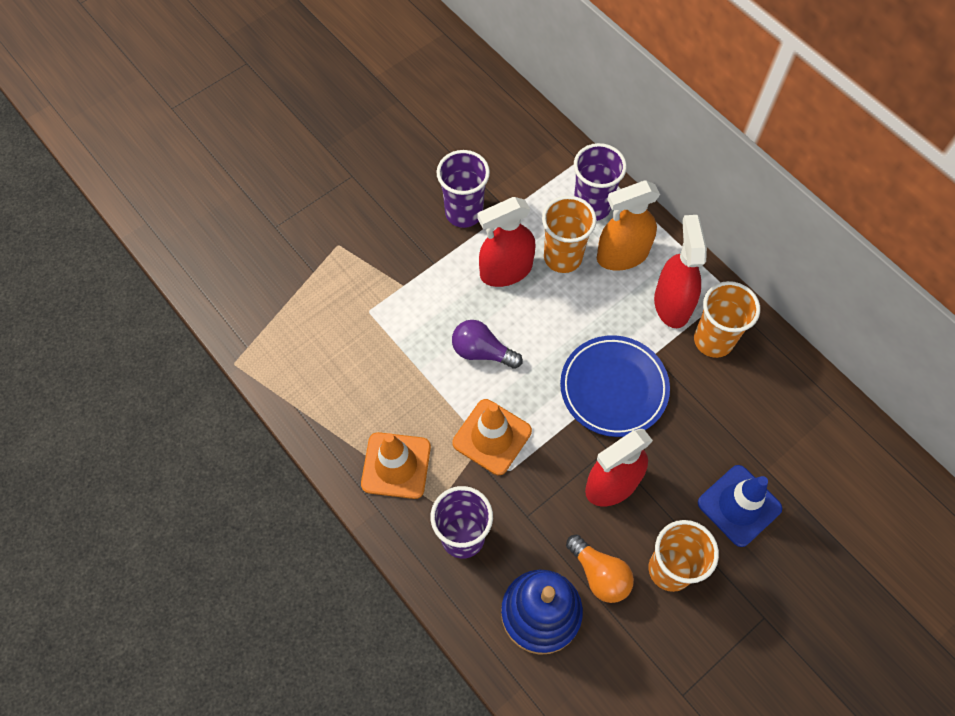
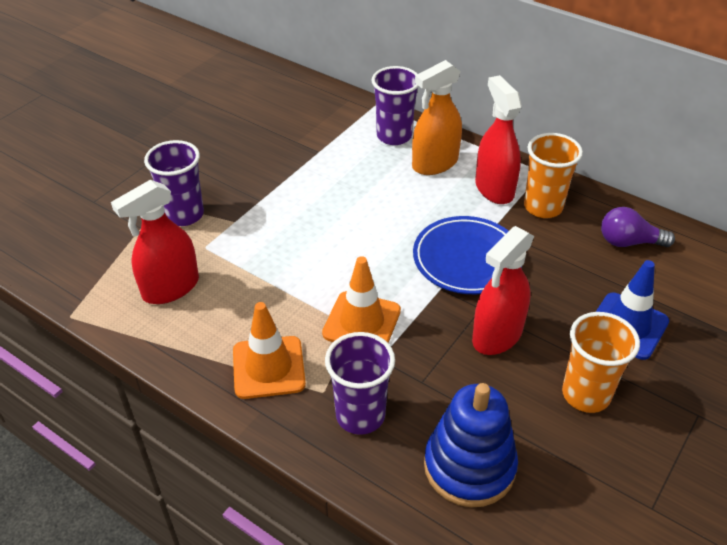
camera: 15 degrees left, 20 degrees down
purple cup [436,150,490,228] -> purple cup moved to [144,140,204,226]
purple light bulb [452,320,523,369] -> purple light bulb moved to [601,207,675,247]
red spray bottle [478,197,536,287] -> red spray bottle moved to [111,180,199,304]
orange cup [542,196,597,273] -> none
orange light bulb [566,535,634,603] -> none

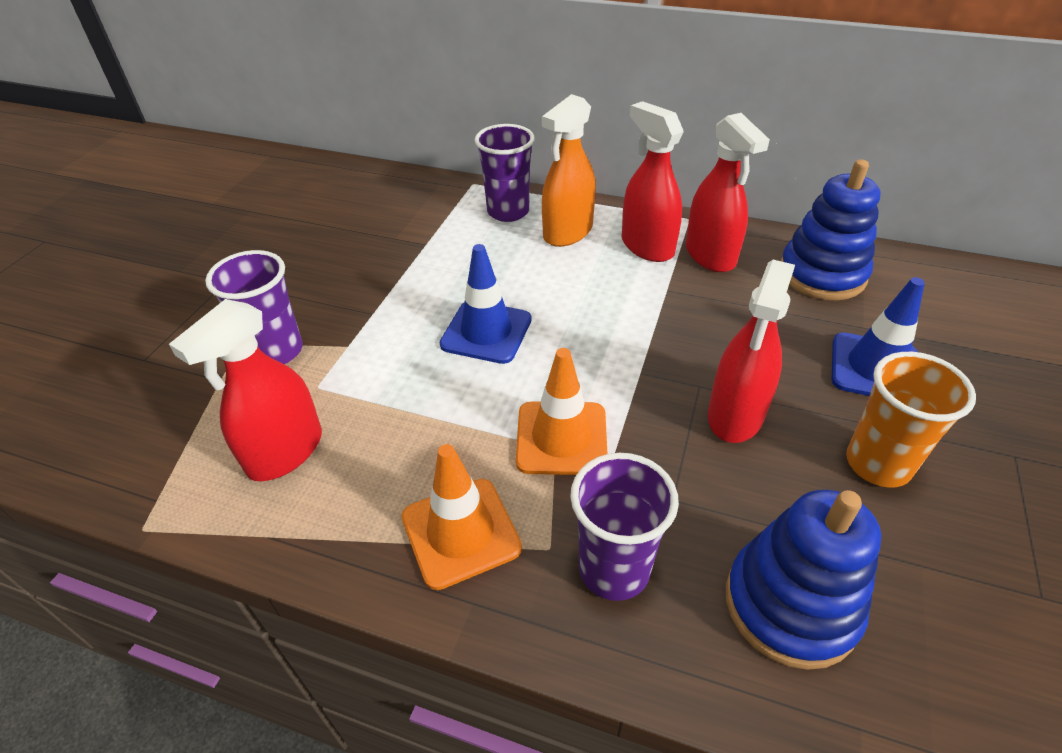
camera: 15 degrees left, 0 degrees up
blue plate [413,216,522,294] -> none
orange cup [524,133,583,218] -> red spray bottle [686,113,770,272]
purple light bulb [601,207,675,247] -> blue stacking toy [781,159,881,300]
none -> blue traffic cone [440,244,532,364]

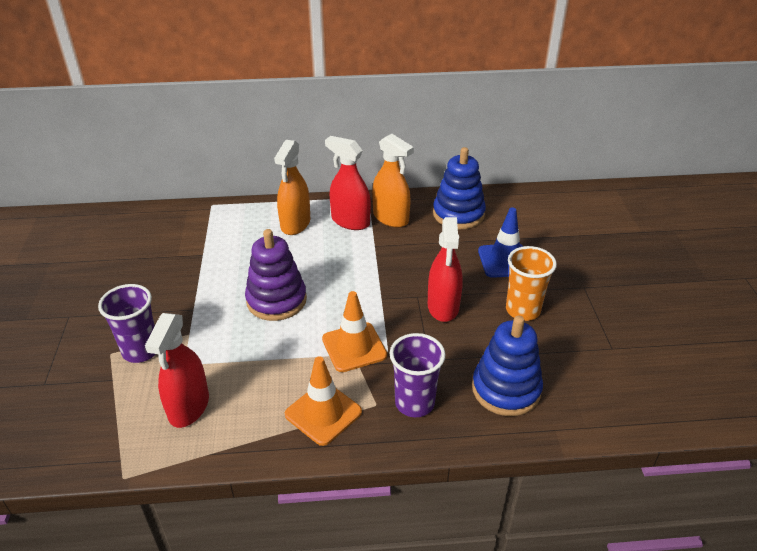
camera: 25 degrees left, 5 degrees down
blue traffic cone [440,244,532,364] -> purple stacking toy [245,229,307,321]
purple cup [475,124,535,222] -> none
red spray bottle [686,113,770,272] -> orange spray bottle [372,134,414,228]

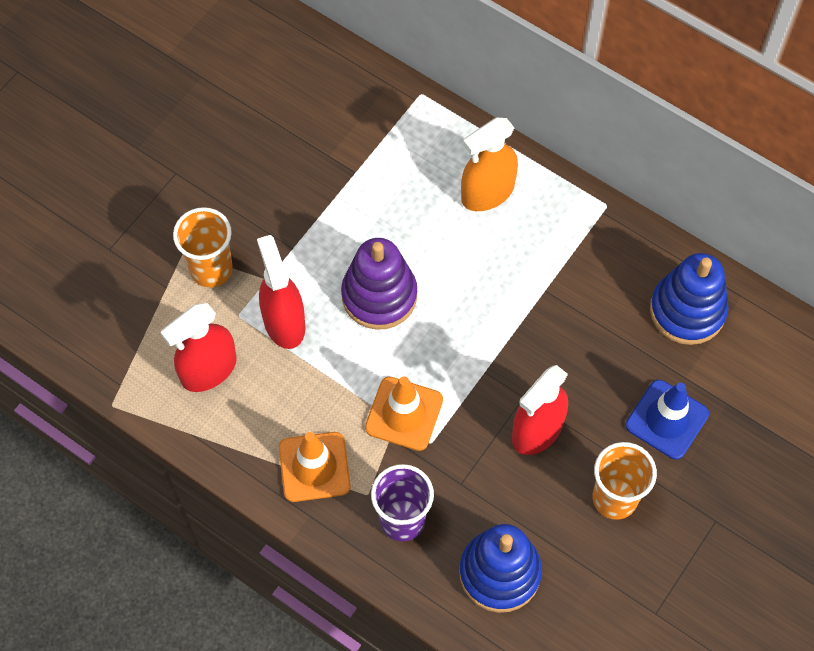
camera: 40 degrees right, 25 degrees up
purple cup [98,284,156,363] -> orange cup [173,207,233,287]
red spray bottle [325,136,371,230] -> red spray bottle moved to [257,235,305,349]
orange spray bottle [372,134,414,228] -> none

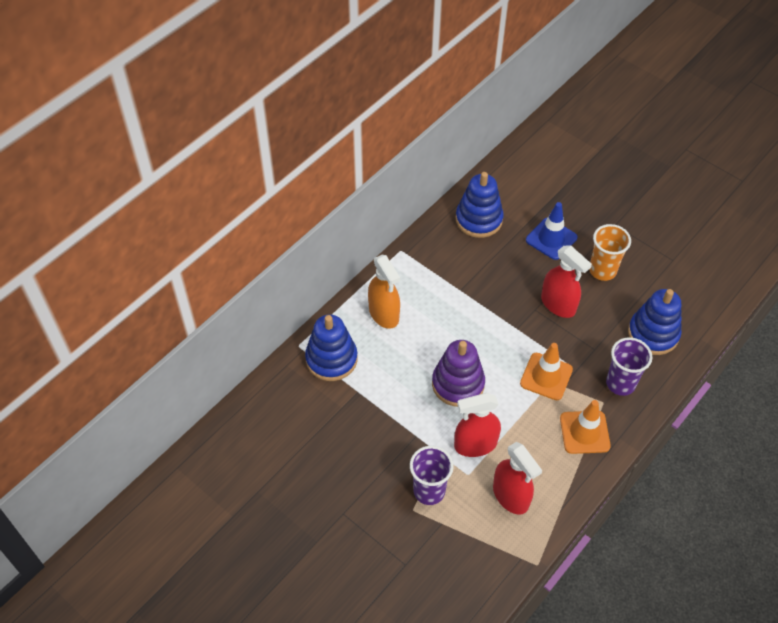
camera: 85 degrees left, 10 degrees down
orange cup [173,207,233,287] -> purple cup [410,446,454,505]
none -> blue stacking toy [305,314,358,381]

